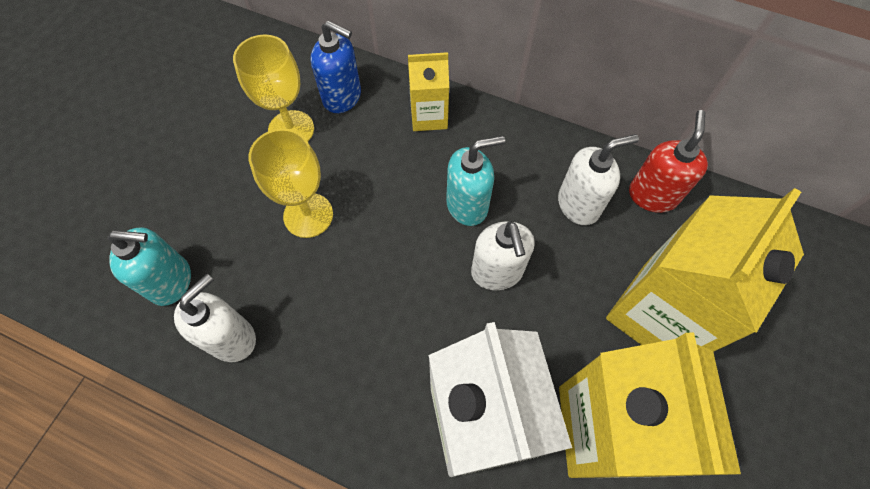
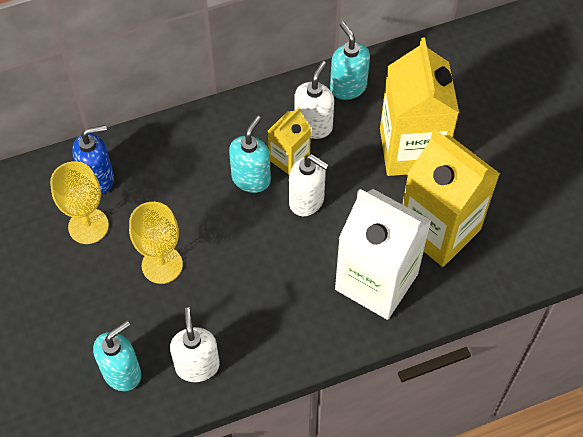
camera: 45 degrees left, 5 degrees down
yellow carton [408,52,449,131] -> yellow carton moved to [268,107,311,175]
red soap dispenser [629,110,708,213] -> turquoise soap dispenser [330,22,370,100]

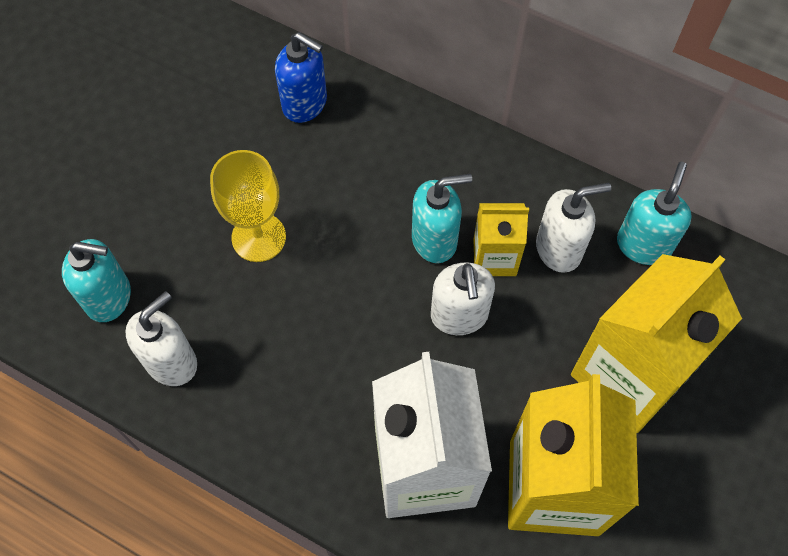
camera: 50 degrees right, 5 degrees up
yellow goblet [50,161,109,244] -> none

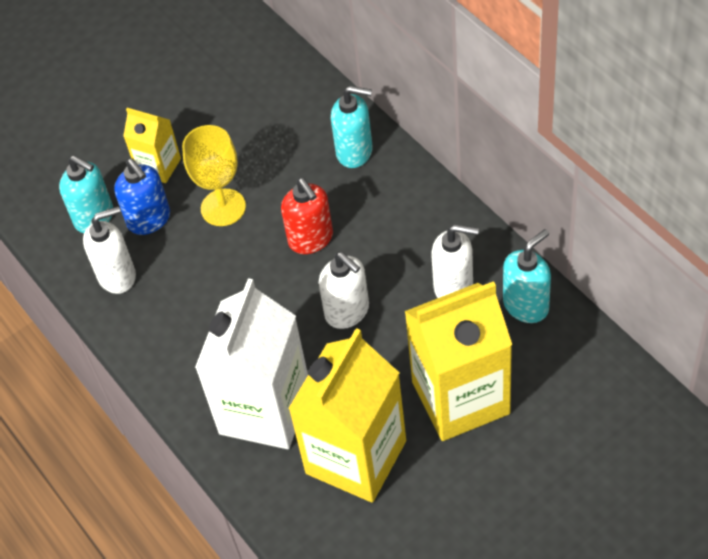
camera: 30 degrees right, 10 degrees down
blue soap dispenser [275,32,327,123] -> blue soap dispenser moved to [114,159,170,235]
turquoise soap dispenser [412,174,472,263] -> turquoise soap dispenser moved to [331,86,373,168]
white soap dispenser [431,262,495,335] -> white soap dispenser turned 60 degrees counterclockwise [319,252,369,329]
yellow carton [473,203,529,276] -> yellow carton moved to [123,108,181,183]
none -> red soap dispenser [281,178,333,254]

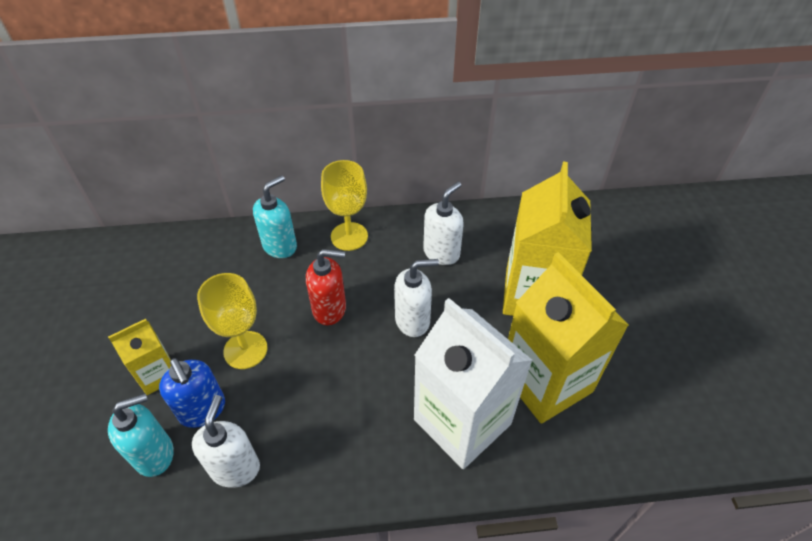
camera: 65 degrees left, 5 degrees down
blue soap dispenser [114,159,170,235] -> blue soap dispenser turned 60 degrees clockwise [159,358,225,428]
turquoise soap dispenser [503,229,551,323] -> none
none -> yellow goblet [321,160,368,251]

